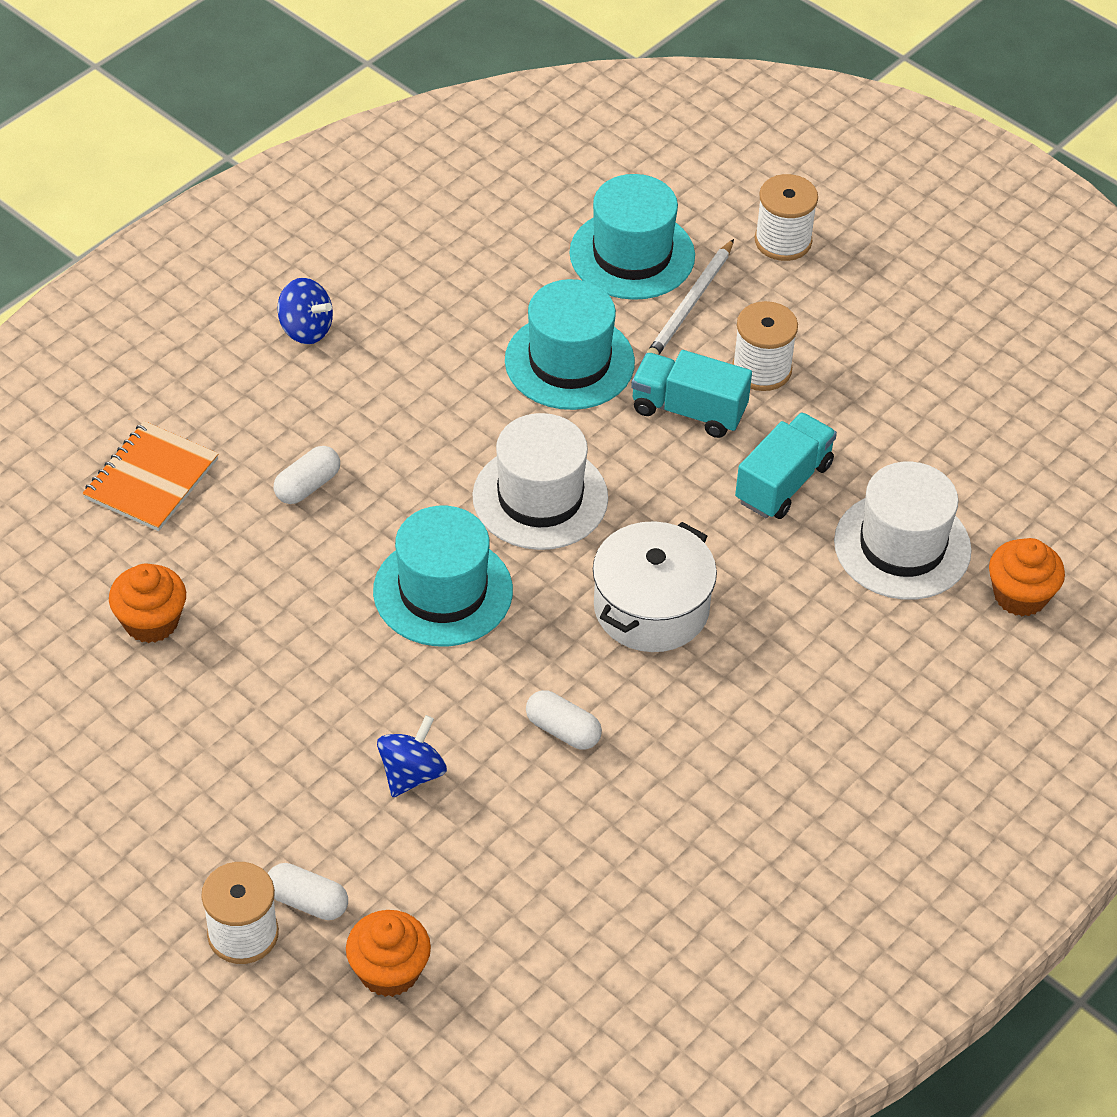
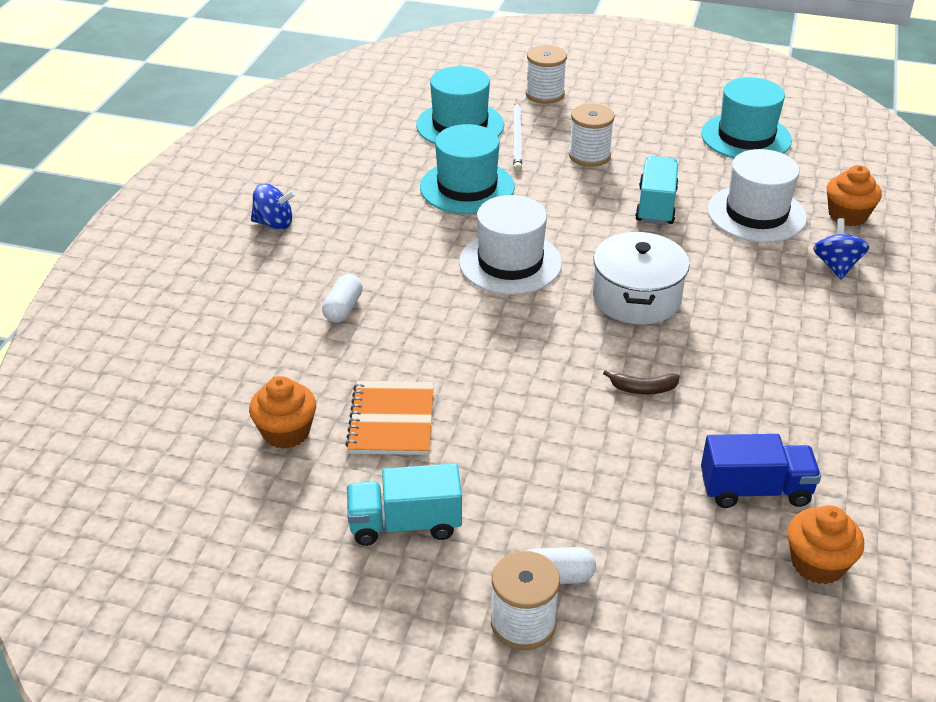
camera: 25 degrees left, 10 degrees down
orange notebook [83,421,218,531] -> orange notebook moved to [345,381,434,455]
orange cupcake [346,910,431,997] -> orange cupcake moved to [788,505,864,584]
turquoise hat [373,506,513,646] -> turquoise hat moved to [701,77,792,158]
blue spinning top [377,715,447,797] -> blue spinning top moved to [813,218,869,279]
white capsule [526,690,602,750] -> brown banana [603,370,680,395]
turquoise truck [631,350,752,438] -> turquoise truck moved to [347,463,462,546]
none -> blue truck [701,434,821,508]

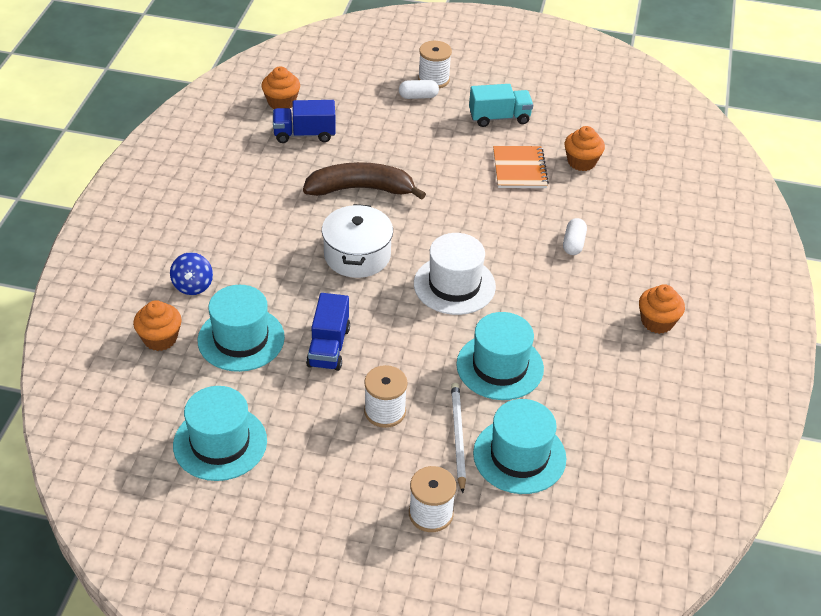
camera: 175 degrees right, 5 degrees up
blue spinning top [251,183,296,230] -> orange cupcake [639,284,685,334]
brown banana [603,370,680,395] -> brown banana [303,162,426,200], size x2.42
turquoise truck [635,156,678,225] -> blue truck [306,293,350,371]
white hat [707,149,807,243] -> turquoise hat [197,285,285,372]

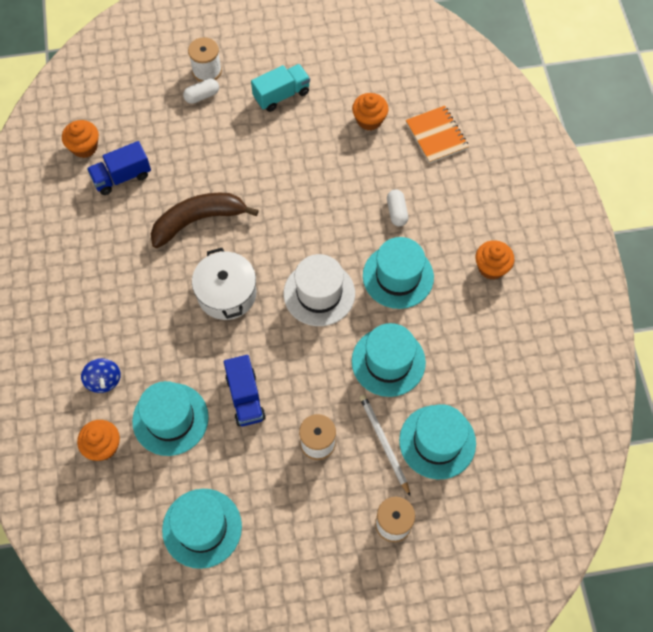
camera: 20 degrees left, 20 degrees up
orange notebook [493,146,549,188] -> orange notebook moved to [406,105,469,163]
none -> turquoise hat [363,237,434,309]

